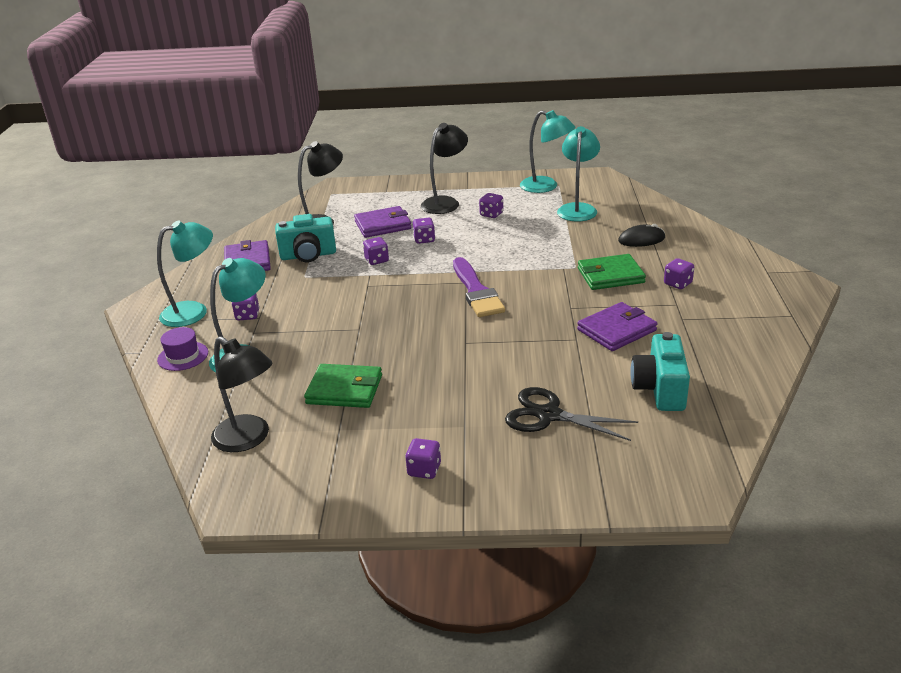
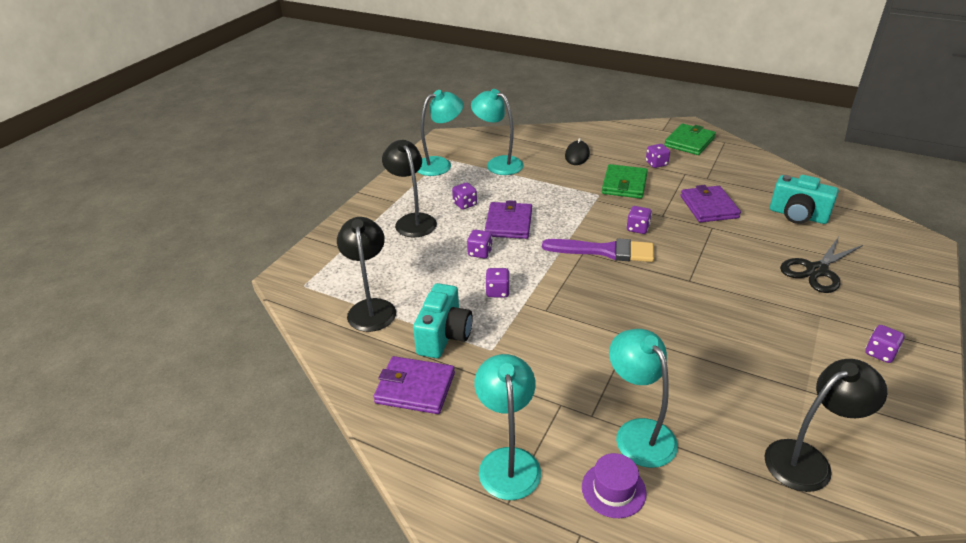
camera: 65 degrees left, 5 degrees up
purple dice [232,294,260,320] -> purple dice moved to [626,206,652,234]
green wallet [304,364,382,408] -> green wallet moved to [664,124,716,155]
purple wallet [354,206,412,238] -> purple wallet moved to [485,200,532,239]

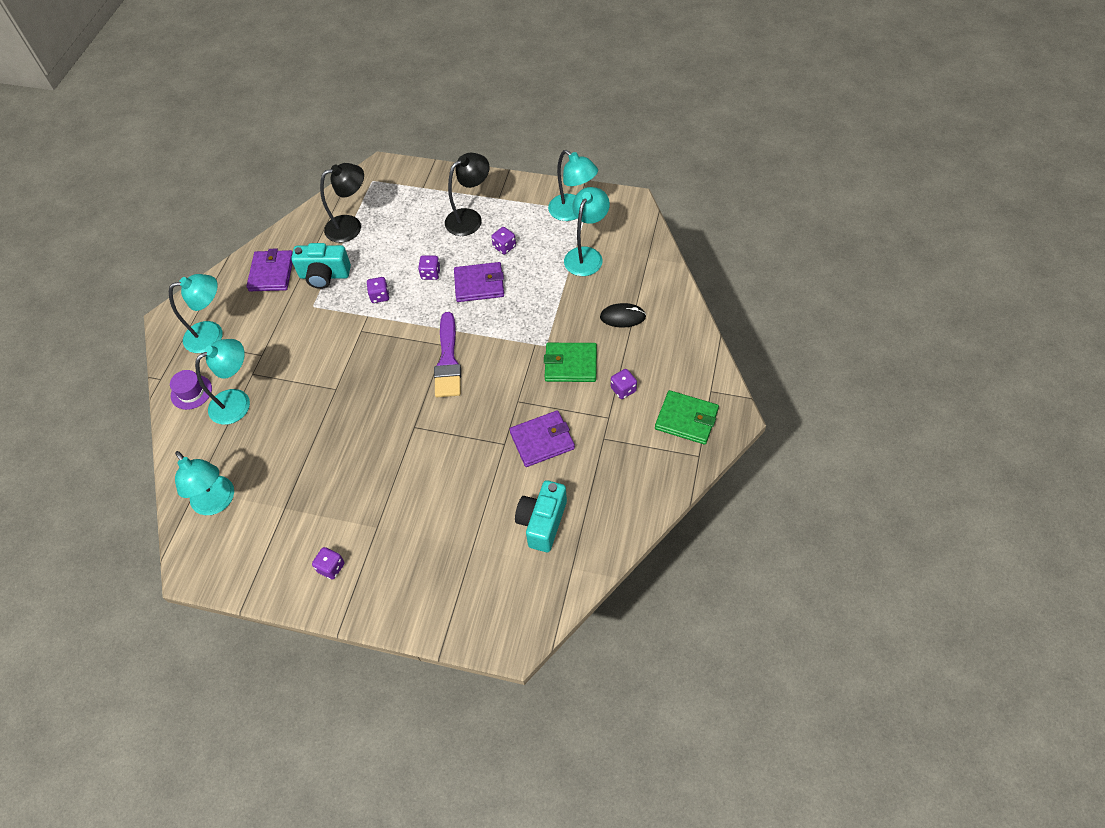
camera: 80 degrees right, 20 degrees up
purple dice [626,206,652,234] -> none
black lamp [764,359,887,492] -> turquoise lamp [175,451,234,515]
black scissors [780,237,863,293] -> none

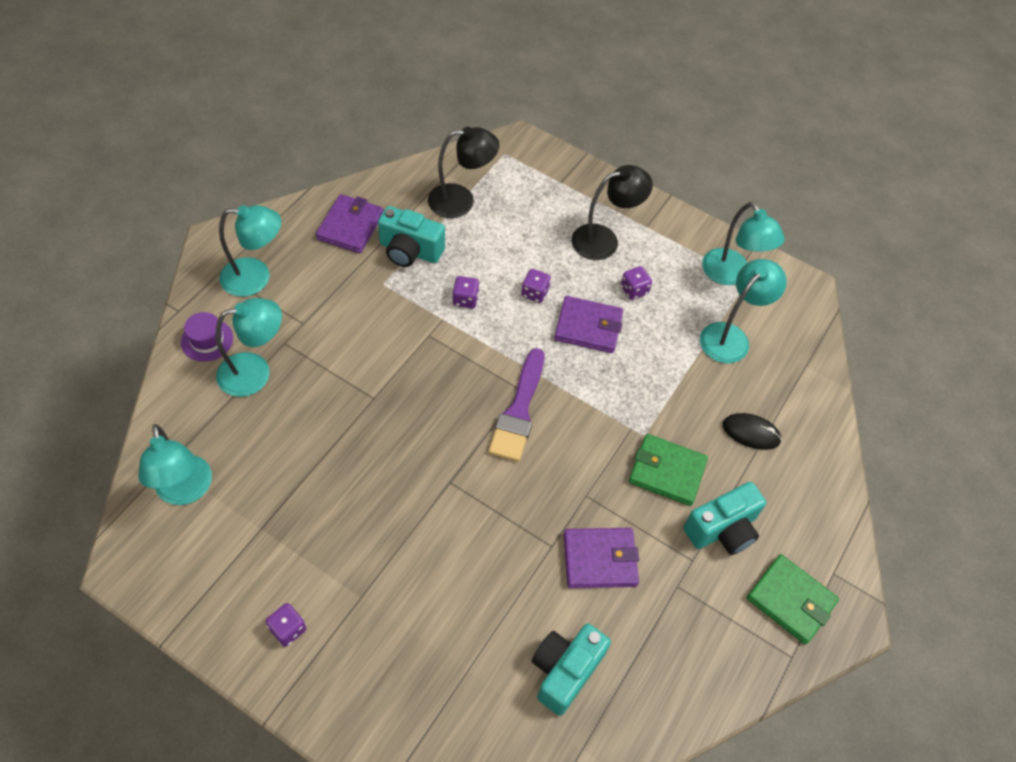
camera: 10 degrees right, 0 degrees up
purple dice [611,369,637,399] -> turquoise camera [683,482,766,555]

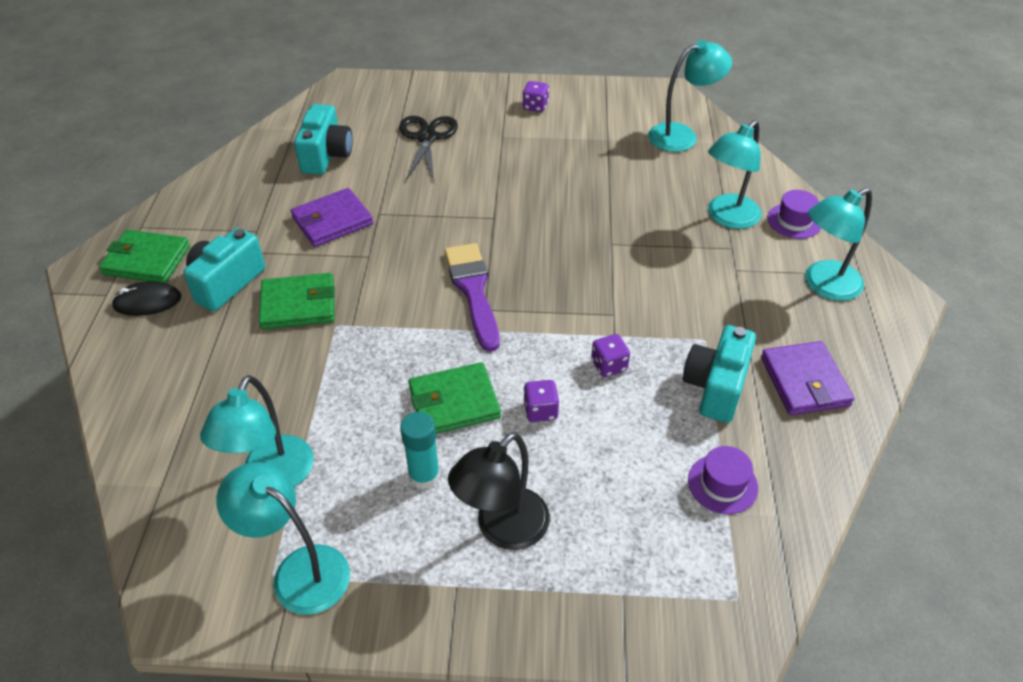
camera: 155 degrees right, 10 degrees down
turquoise lamp [138,424,212,505] -> turquoise lamp turned 120 degrees clockwise [648,40,732,152]
turquoise camera [378,206,445,267] -> turquoise camera turned 60 degrees counterclockwise [683,325,756,423]
black lamp [428,127,499,218] -> purple hat [688,446,758,514]
purple wallet [554,296,623,353] -> green wallet [409,362,501,434]
purple dice [621,266,652,300] -> turquoise glue stick [400,412,440,489]
black mouse [723,413,782,450] -> black mouse moved to [111,281,181,316]
none -> black scissors [399,116,458,181]

